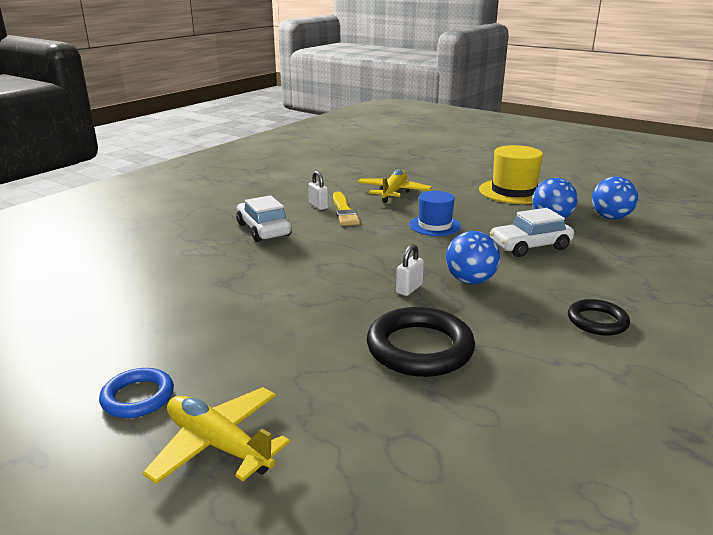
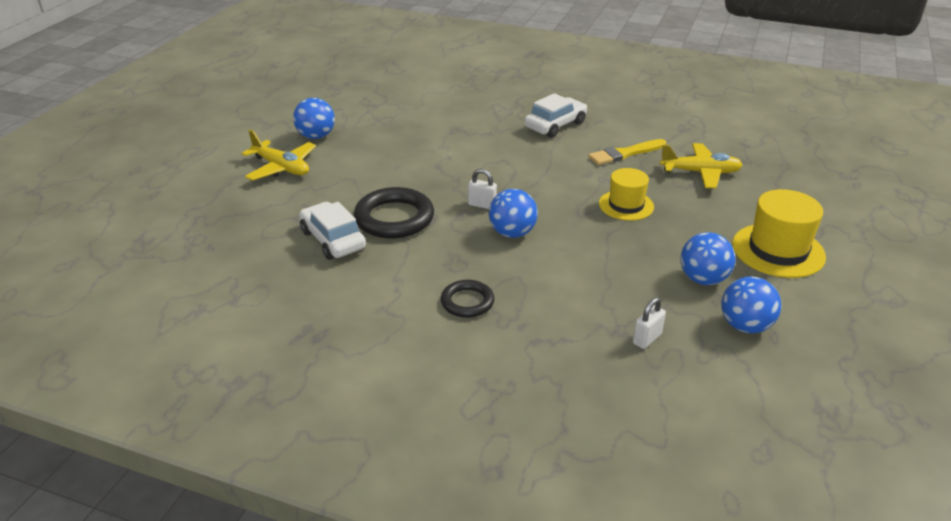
camera: 75 degrees right, 10 degrees up
blue ring [99,368,174,418] -> blue ball [293,98,335,139]
yellow plane [143,387,290,484] -> yellow plane turned 105 degrees clockwise [241,130,316,181]
white padlock [308,171,328,210] -> white padlock moved to [633,297,666,349]
blue hat [409,191,461,236] -> yellow hat [599,168,654,221]
white car [490,208,574,257] -> white car moved to [299,202,366,260]

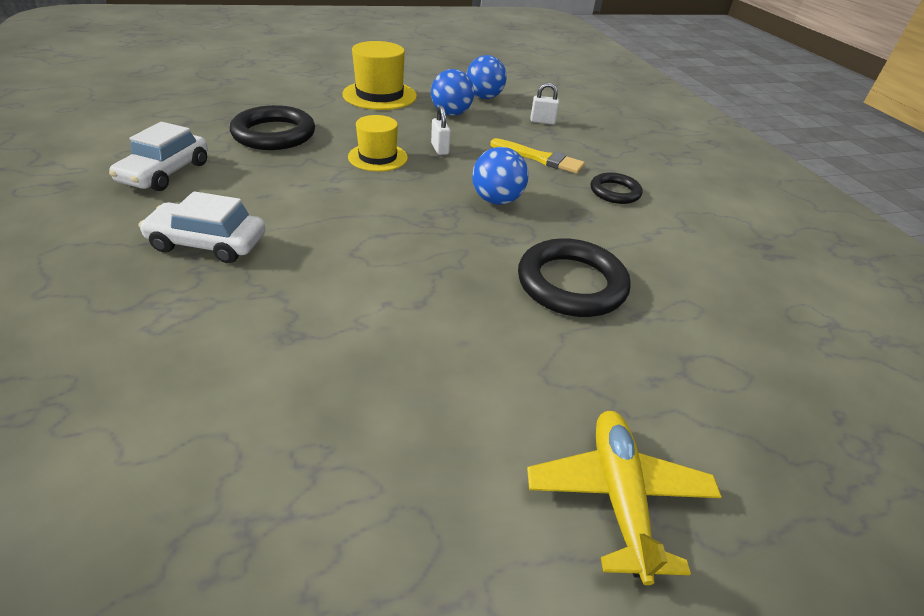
camera: 130 degrees left, 5 degrees up
blue ball [293,98,335,139] -> none
white car [299,202,366,260] -> white car moved to [109,122,208,191]
white padlock [468,169,497,209] -> white padlock moved to [431,106,451,155]
yellow brush [588,139,666,165] -> yellow brush moved to [490,138,585,174]
yellow plane [660,143,743,188] -> black ring [230,105,315,150]

